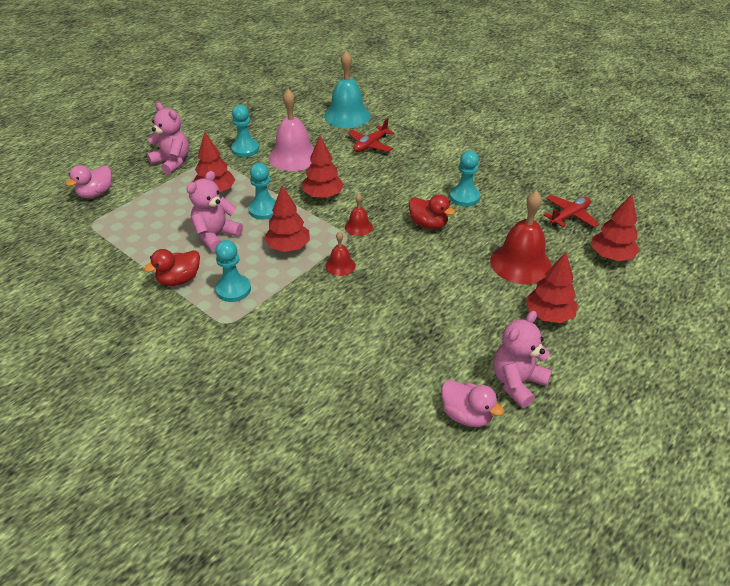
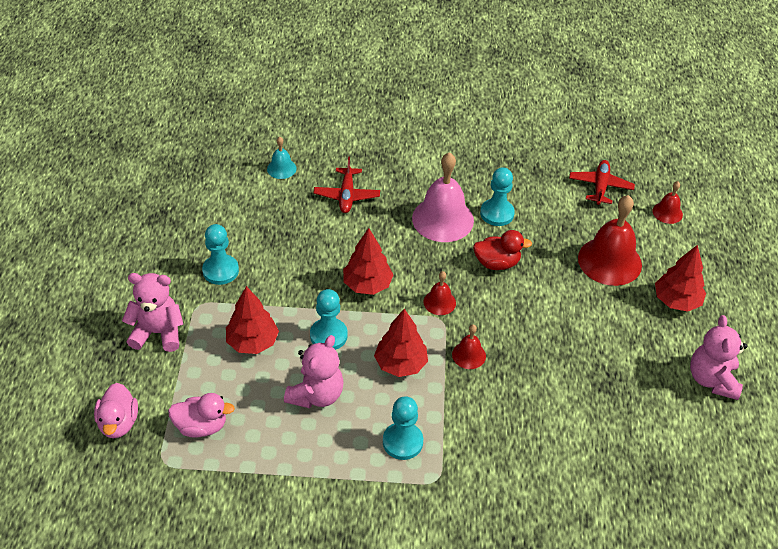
camera: 40 degrees left, 5 degrees up
red duck [144,249,200,286] -> none
pink teddy bear [187,171,243,252] -> pink teddy bear turned 150 degrees counterclockwise [284,335,344,408]
pink bell [269,89,314,171] -> pink bell moved to [412,152,474,242]
turquoise bell [324,51,371,128] -> turquoise bell [267,137,296,179], size x0.49
pink duck [441,380,504,427] -> pink duck moved to [168,393,235,438]
red tree [592,194,639,261] -> red bell [653,181,683,224]

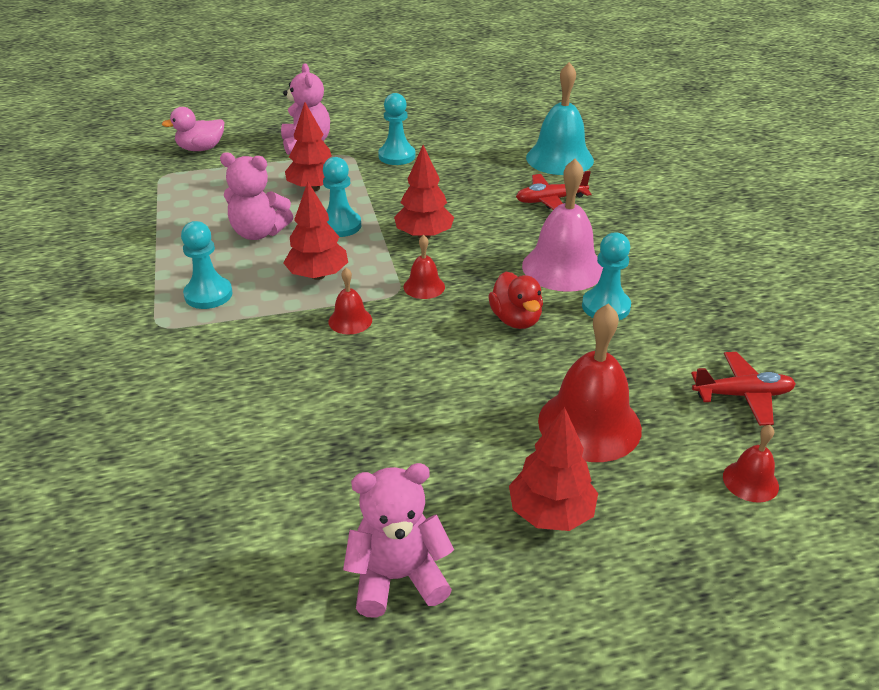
camera: 75 degrees right, 10 degrees down
pink duck [168,393,235,438] -> none
turquoise bell [267,137,296,179] -> turquoise bell [526,62,594,175], size x2.03

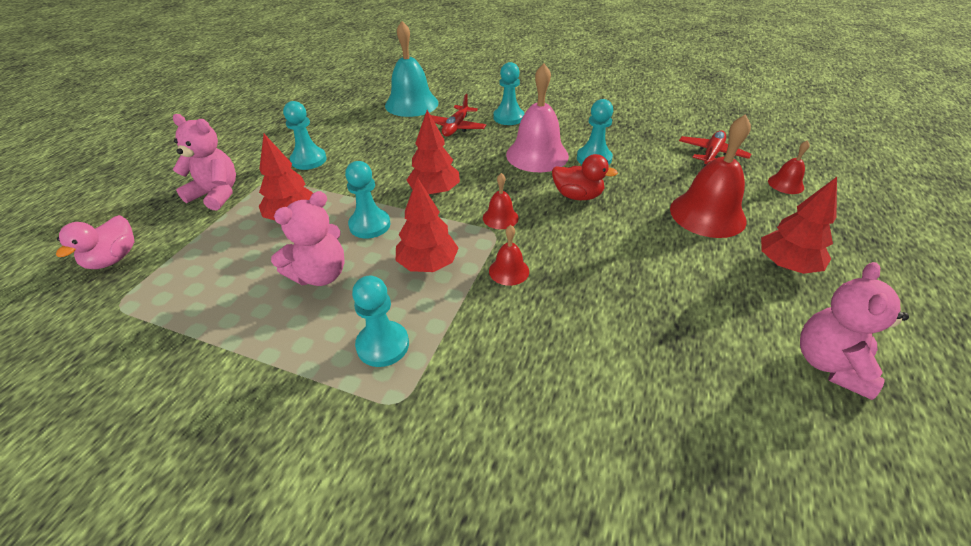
camera: 55 degrees left, 5 degrees up
none -> turquoise pawn [493,62,524,125]

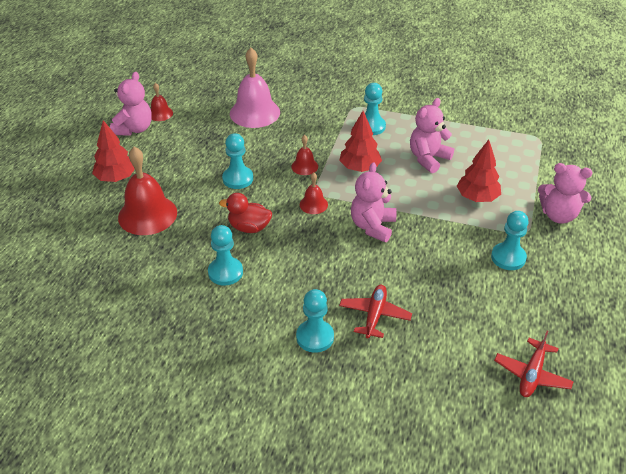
camera: 175 degrees right, 0 degrees up
pink duck [56,215,135,269] -> none
turquoise pawn [345,161,390,238] -> turquoise pawn moved to [222,133,253,189]
turquoise bell [385,21,439,117] -> none
red tree [407,110,460,195] -> pink teddy bear [351,162,397,242]
pink bell [506,63,569,172] -> pink bell moved to [230,48,280,128]
red plane [679,130,751,167] -> red plane moved to [494,331,574,397]
red bell [768,140,809,194] -> red bell moved to [151,83,173,121]

